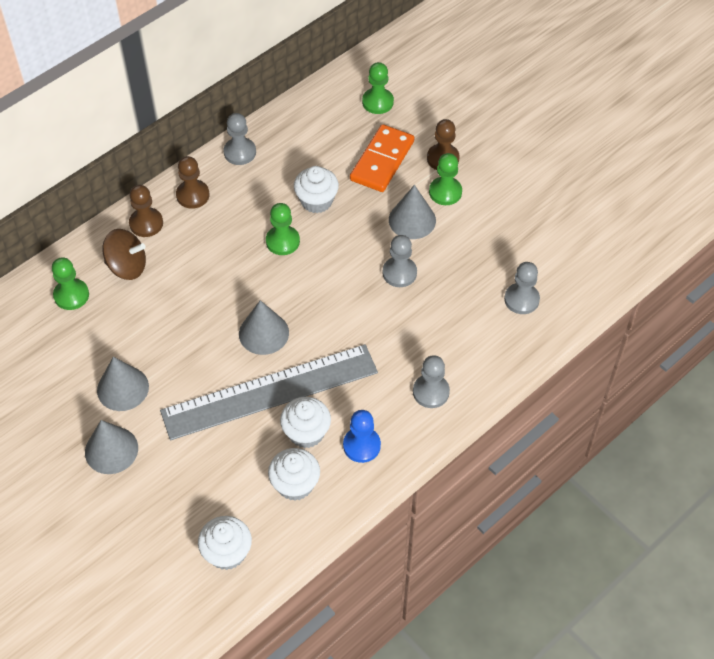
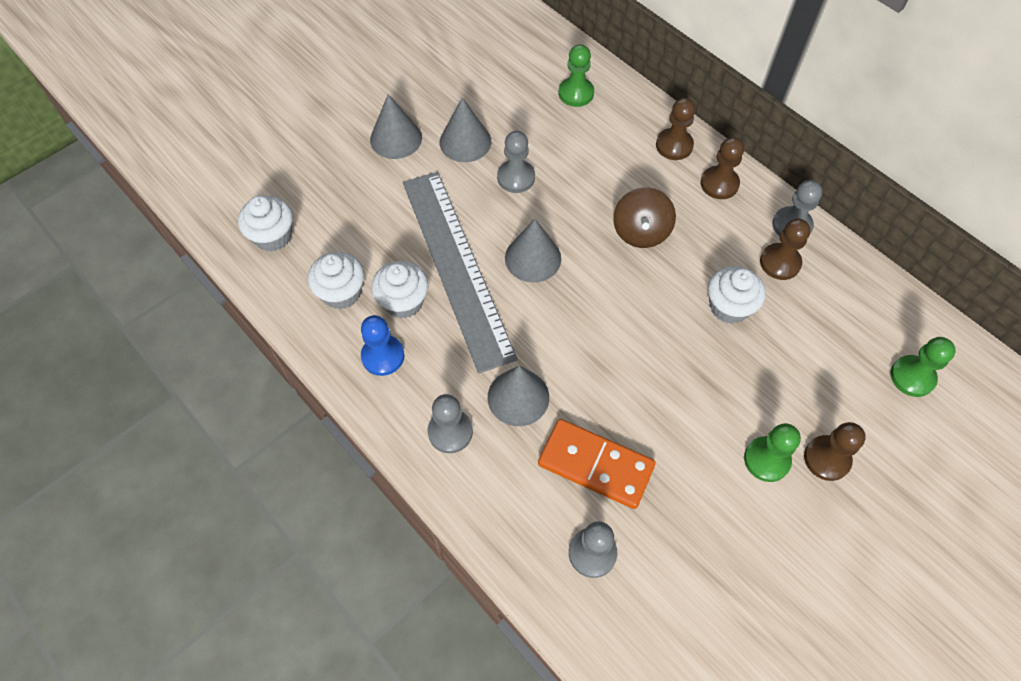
camera: 90 degrees right, 5 degrees up
brown spinning top [103,229,146,280] -> brown spinning top moved to [613,187,676,248]
green pawn [266,203,300,255] -> none
orange domino [350,124,414,192] -> orange domino moved to [538,419,656,509]
grey pawn [383,235,417,287] -> grey pawn moved to [497,131,535,193]
grey cone [389,185,436,239] -> grey cone moved to [488,365,549,426]
none -> brown pawn [760,219,811,280]

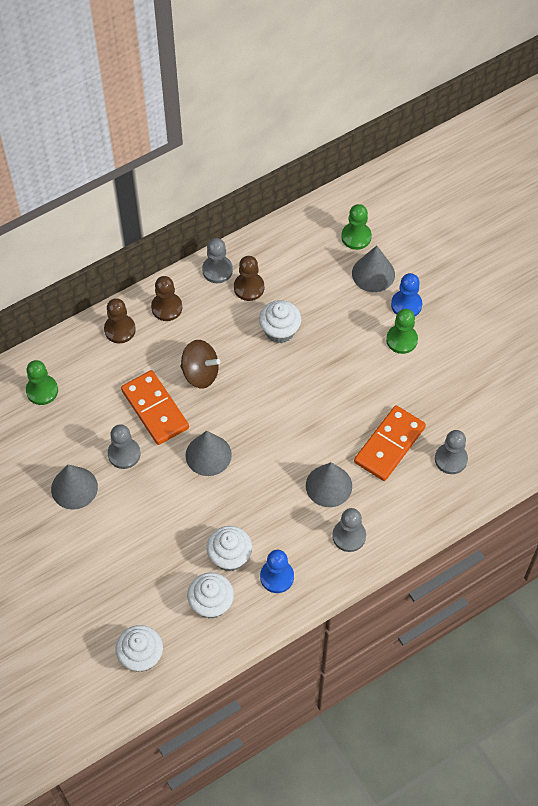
camera: 80 degrees left, 0 degrees up
grey cone [370,94,422,159] -> grey cone moved to [352,246,395,292]
grey ruler [403,172,517,373] -> none
brown pawn [804,422,866,481] -> blue pawn [391,273,422,316]
none -> orange domino [121,370,189,445]

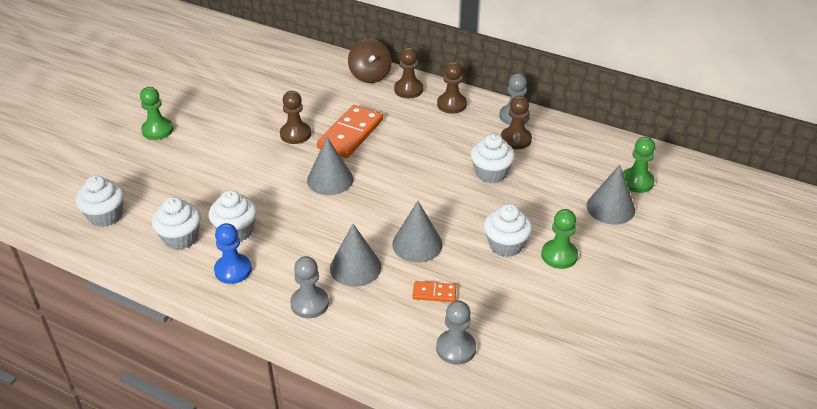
camera: 60 degrees right, 20 degrees down
green pawn [26,360,58,405] -> green pawn moved to [140,87,173,140]
grey cone [51,465,98,510] -> grey cone moved to [392,201,443,262]
grey pawn [108,424,141,469] -> brown pawn [280,91,311,144]
brown spinning top [180,340,220,389] -> brown spinning top moved to [348,39,392,83]
orange domino [354,405,426,481] -> orange domino [412,281,456,302], size x0.49
blue pawn [391,273,422,316] -> none
none -> white cupcake [484,204,532,257]

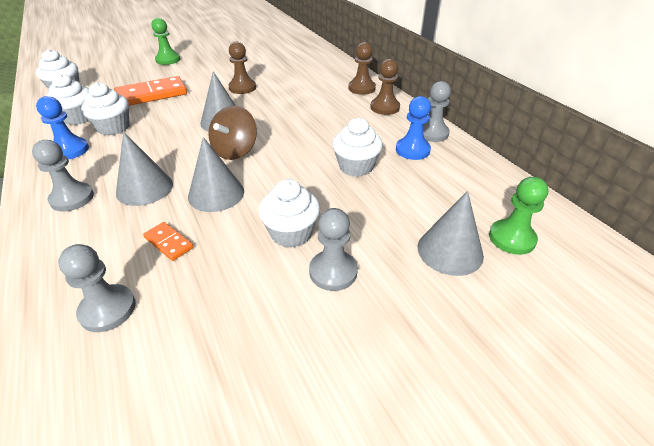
camera: 35 degrees right, 0 degrees up
orange domino [317,105,383,158] -> orange domino moved to [114,76,187,106]
brown spinning top [348,39,392,83] -> brown spinning top moved to [208,106,257,160]
brown pawn [501,96,532,149] -> blue pawn [396,96,431,160]
green pawn [541,209,578,269] -> grey pawn [309,208,358,291]

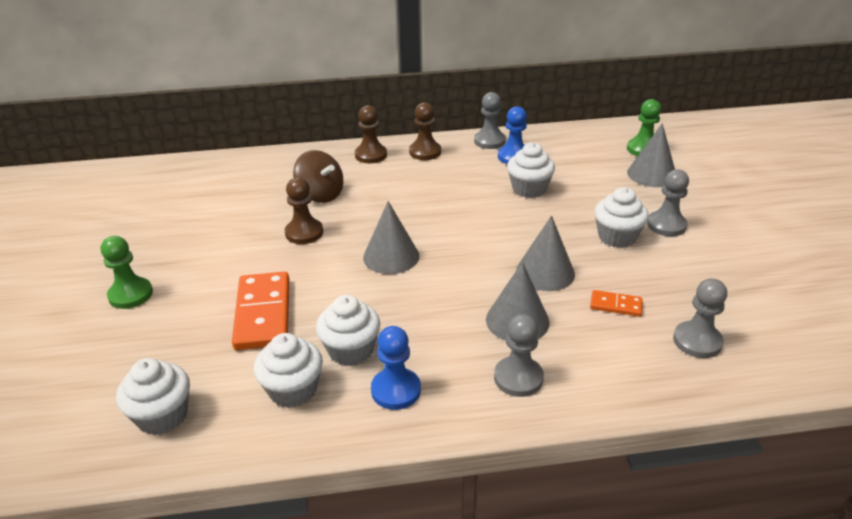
camera: 70 degrees left, 5 degrees down
orange domino [143,222,194,261] -> orange domino turned 45 degrees clockwise [590,290,643,316]
brown spinning top [208,106,257,160] -> brown spinning top moved to [293,150,343,203]

